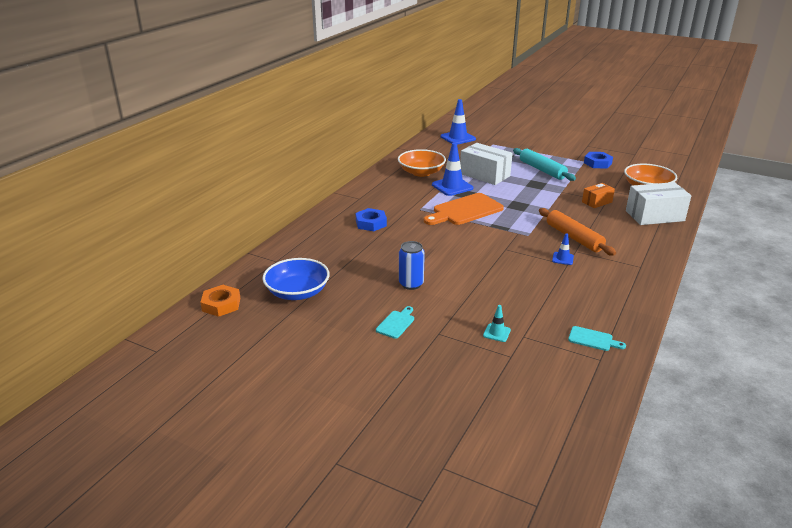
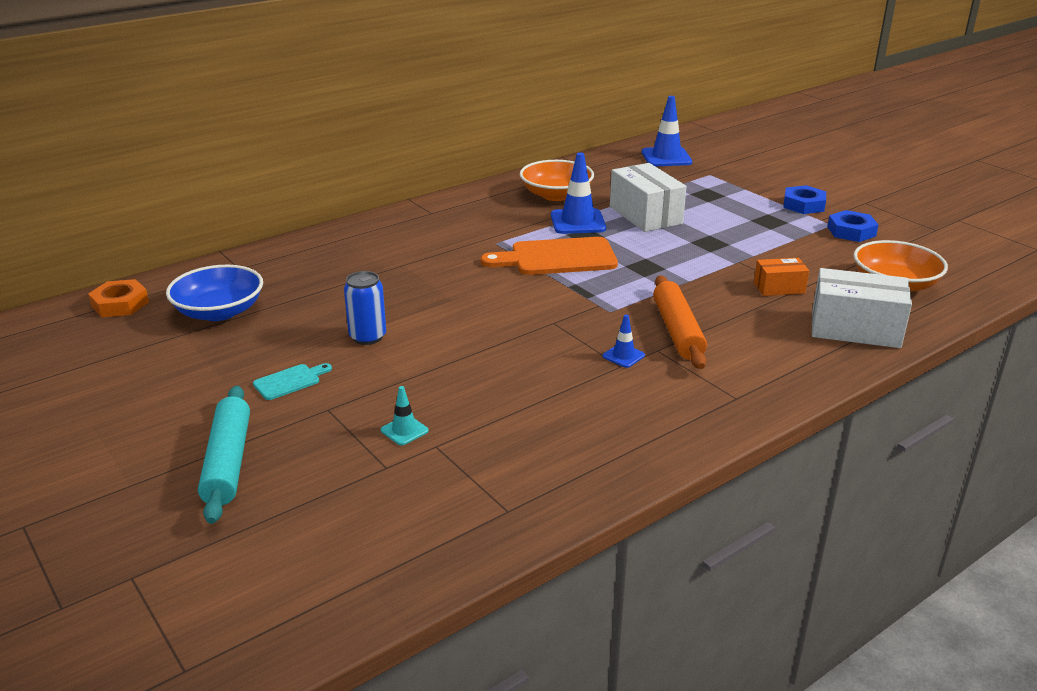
camera: 25 degrees right, 0 degrees up
blue nut [356,208,387,231] -> blue nut moved to [783,185,826,214]
turquoise rolling pin [513,148,576,181] -> turquoise rolling pin moved to [198,386,250,524]
turquoise cutting board [568,326,626,351] -> none

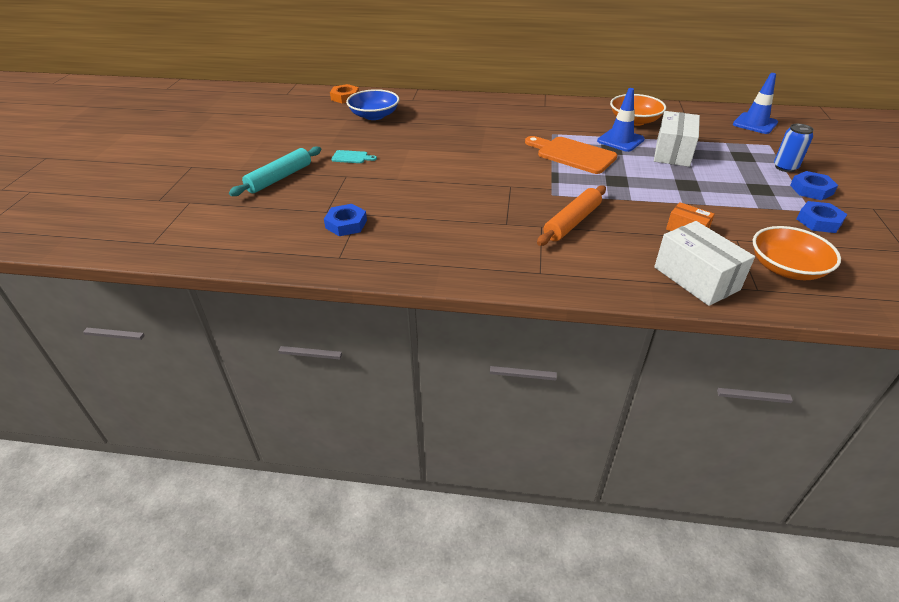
camera: 45 degrees right, 10 degrees up
blue can [344,271,386,345] -> blue can moved to [774,124,814,172]
turquoise traffic cone [381,386,429,446] -> none
blue traffic cone [603,315,645,368] -> none
none -> blue nut [324,204,367,236]

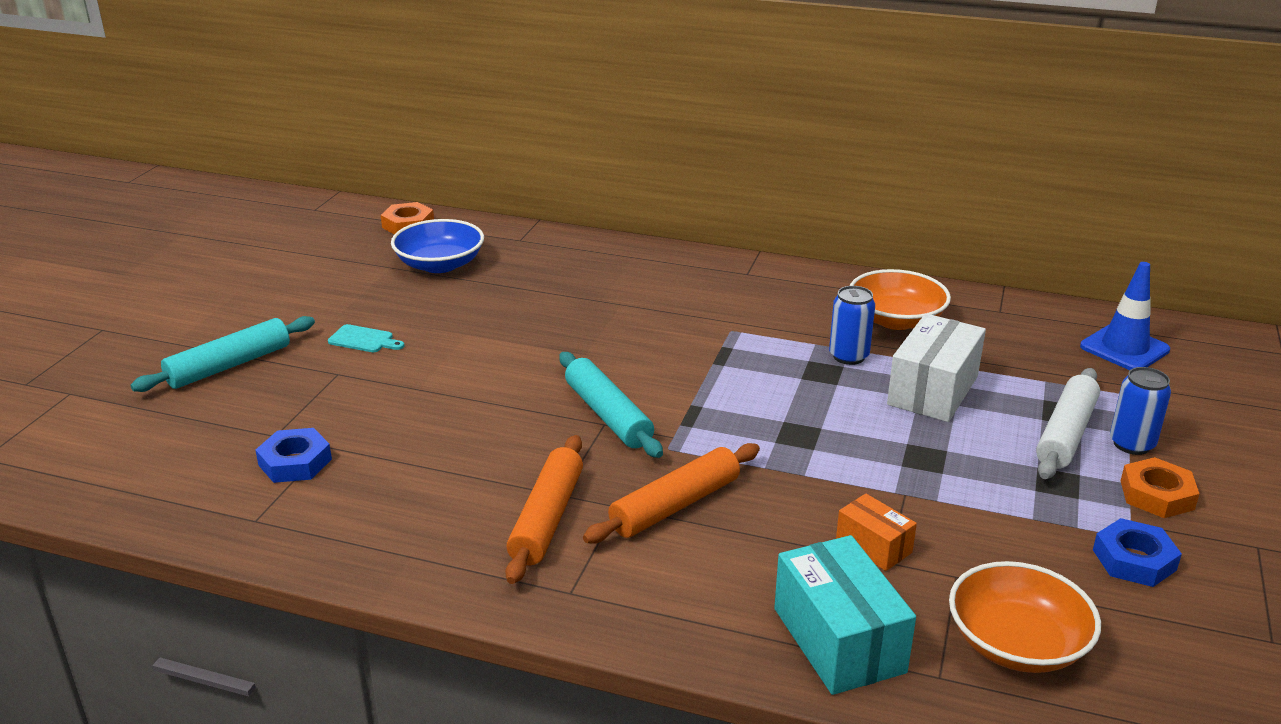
camera: 10 degrees right, 10 degrees down
orange cutting board [525,136,617,174] -> none
blue traffic cone [597,88,645,152] -> blue can [829,286,875,365]
white box [654,221,755,306] -> turquoise box [774,535,916,695]
blue nut [790,171,838,200] -> orange nut [1121,457,1200,518]
none -> orange rolling pin [505,435,583,584]
none -> turquoise rolling pin [559,352,663,458]
none -> white rolling pin [1036,368,1100,479]

